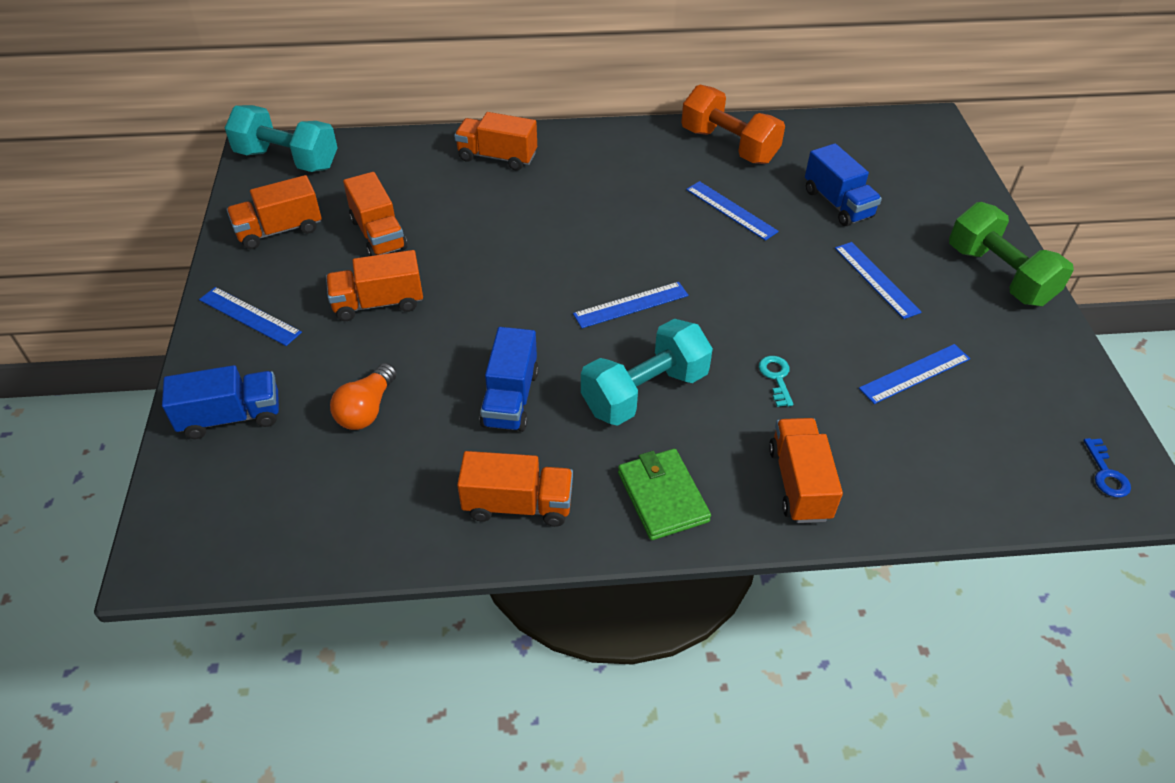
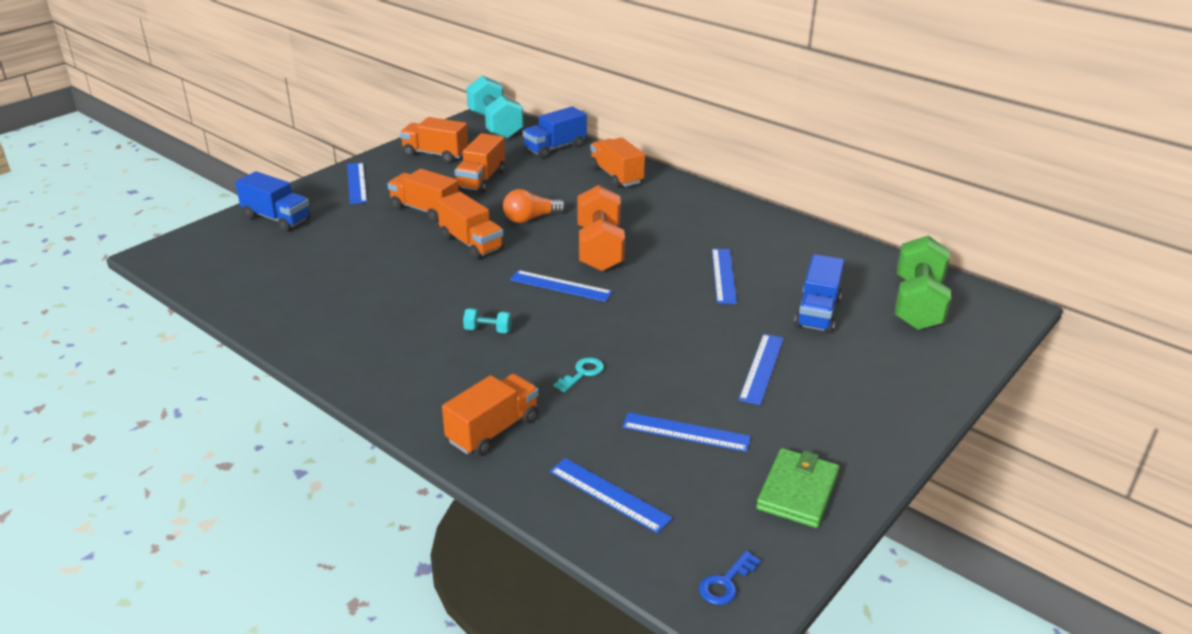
camera: 45 degrees right, 15 degrees down
orange light bulb [330,363,397,430] -> orange light bulb moved to [503,189,566,223]
orange truck [457,451,573,527] -> orange truck moved to [437,192,504,260]
blue truck [480,327,539,432] -> blue truck moved to [523,106,587,159]
turquoise dumbbell [581,319,713,426] -> turquoise dumbbell [463,308,512,333], size x0.42
green wallet [618,449,711,540] -> green wallet moved to [756,448,840,528]
orange dumbbell [681,85,785,164] -> orange dumbbell moved to [577,185,625,272]
green dumbbell [949,202,1074,306] -> green dumbbell moved to [895,236,951,330]
none -> blue ruler [550,458,673,534]

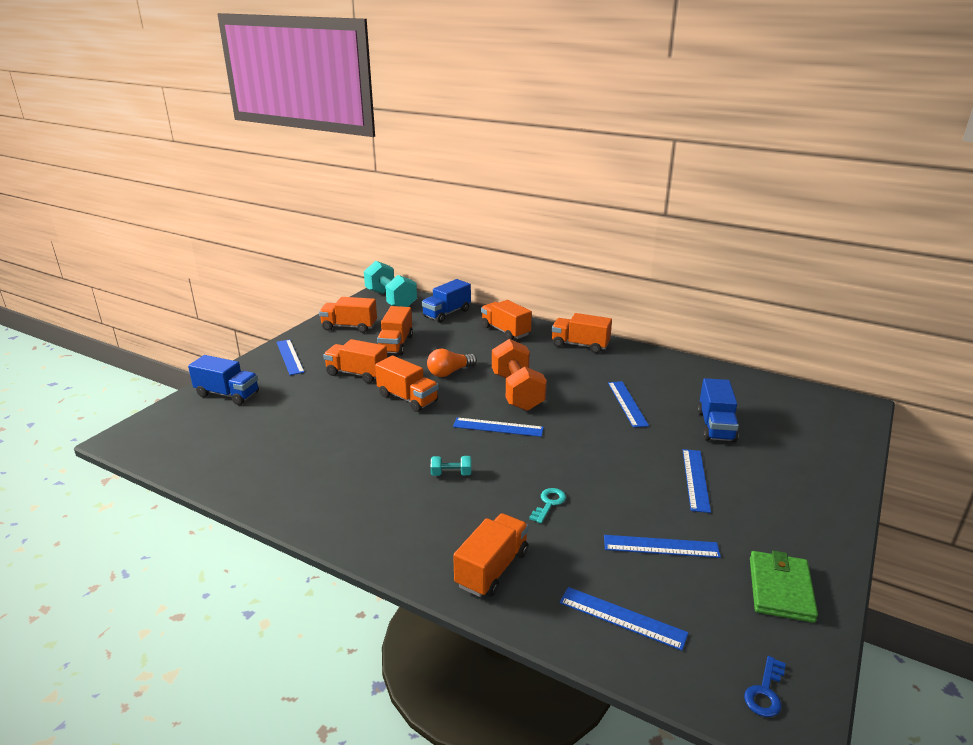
camera: 10 degrees left, 5 degrees down
green dumbbell [895,236,951,330] -> none
none -> orange truck [552,313,612,353]

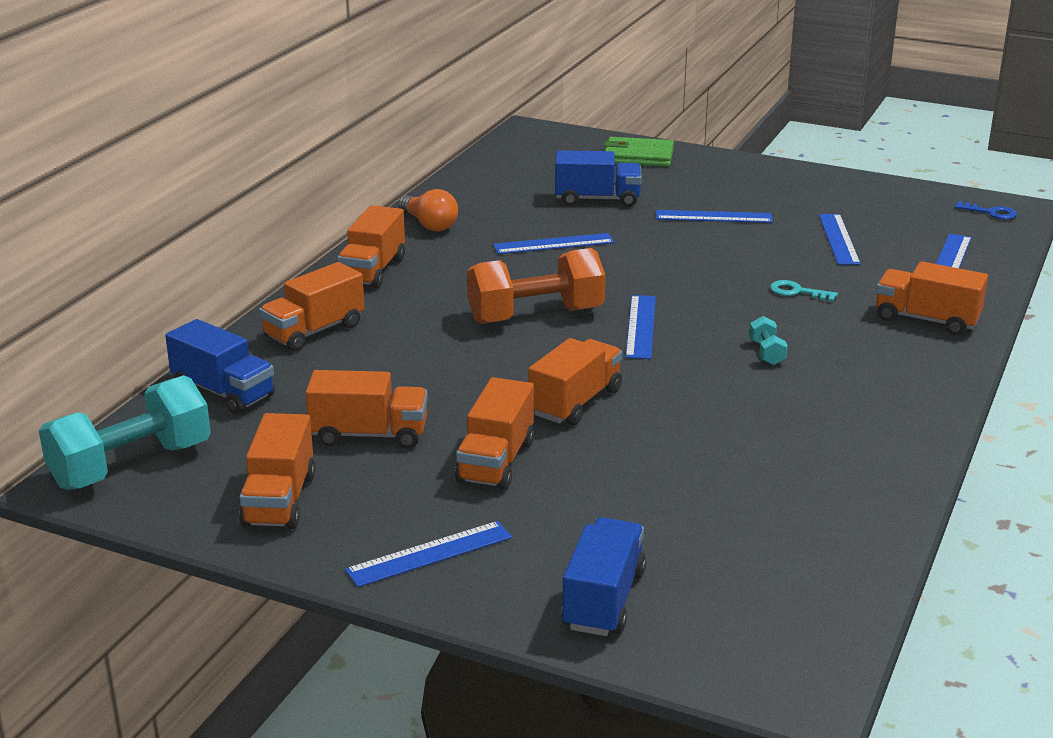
camera: 95 degrees left, 0 degrees up
orange light bulb [427,349,477,377] -> orange light bulb moved to [398,189,458,232]
green wallet [750,551,818,623] -> green wallet moved to [604,137,674,167]

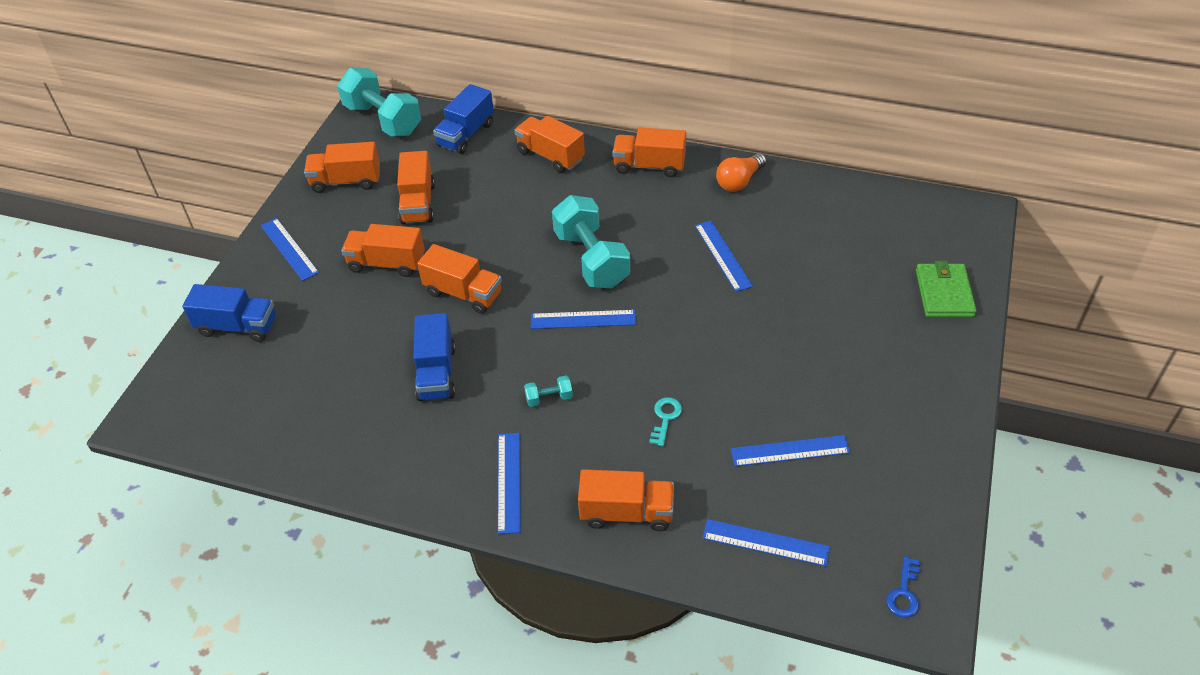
camera: 85 degrees right, 20 degrees up
orange dumbbell [467,248,605,324] -> turquoise dumbbell [552,195,630,289]
blue truck [555,150,642,207] -> blue truck moved to [413,313,455,401]
blue ruler [656,210,773,223] -> blue ruler moved to [498,433,521,534]
orange truck [876,261,988,335] -> orange truck turned 75 degrees clockwise [578,469,674,531]

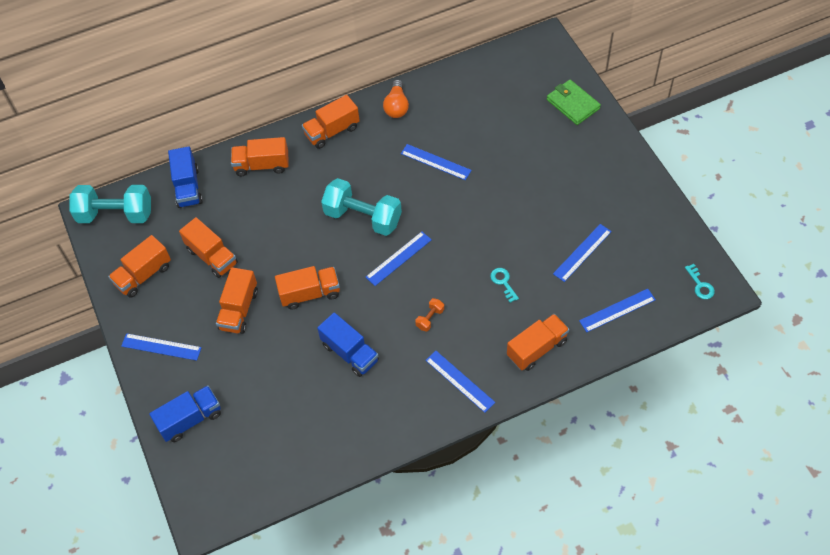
camera: 40 degrees left, 10 degrees up
orange truck [341,224,425,277] -> orange truck turned 45 degrees counterclockwise [216,267,258,334]
turquoise dumbbell [524,376,573,407] -> orange dumbbell [415,298,444,332]
blue key [886,556,920,618] -> turquoise key [685,264,715,299]

